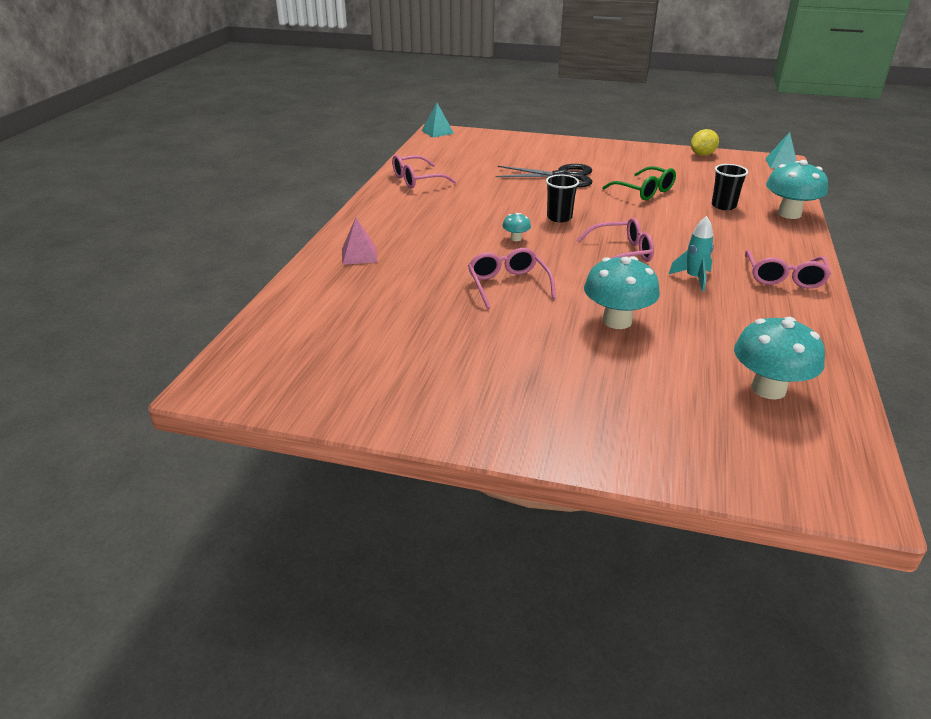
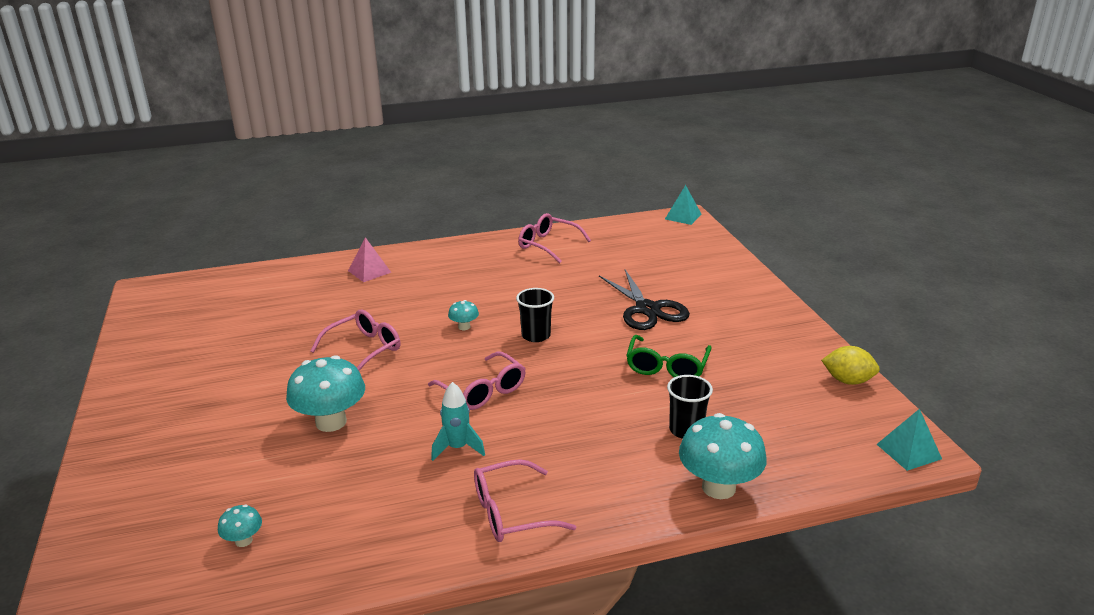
camera: 60 degrees right, 5 degrees down
turquoise mushroom [734,317,825,400] -> turquoise mushroom [218,504,262,547], size x0.47

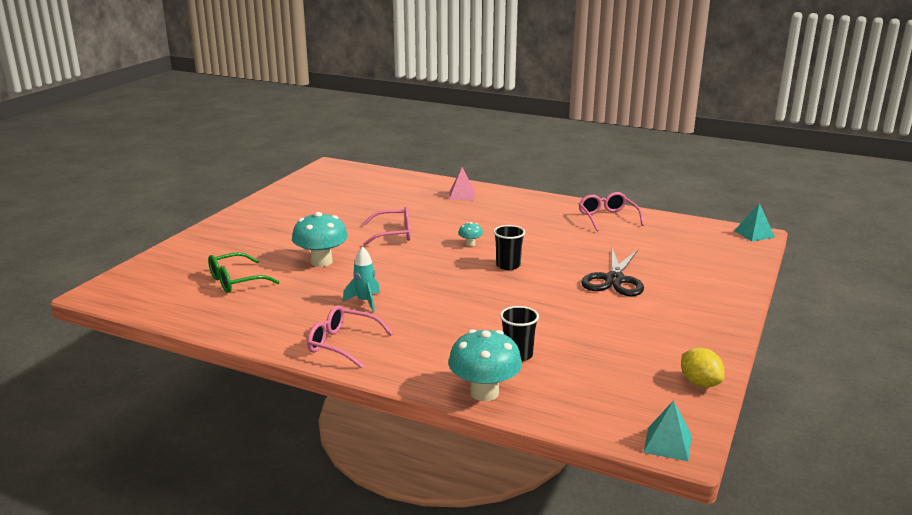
camera: 40 degrees right, 5 degrees down
turquoise mushroom [218,504,262,547] -> none
pink glasses [428,352,526,410] -> none
green glasses [626,335,712,377] -> green glasses moved to [208,252,280,293]

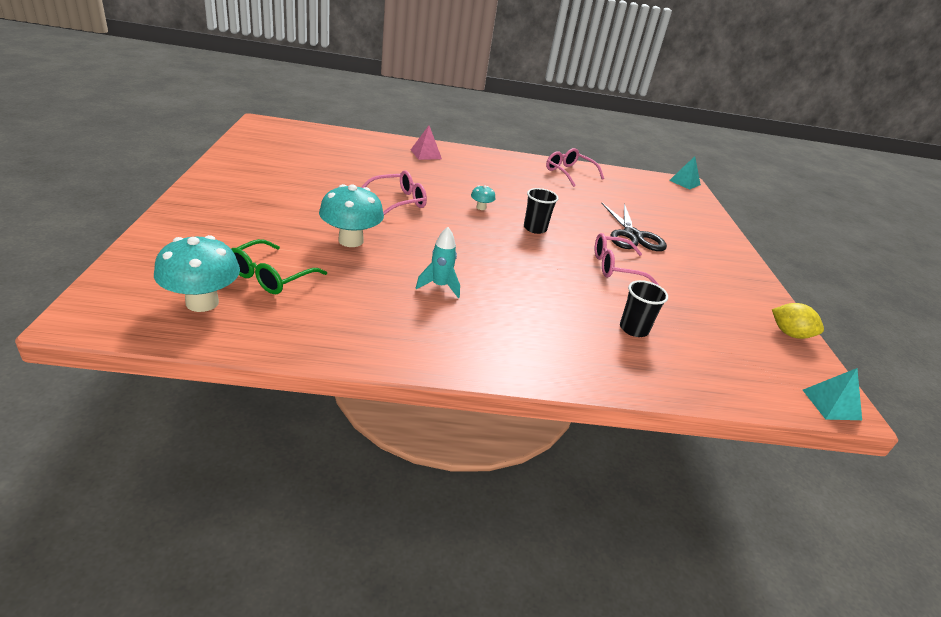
camera: 30 degrees left, 10 degrees up
pink glasses [307,305,393,368] -> pink glasses moved to [595,233,659,285]
turquoise mushroom [448,329,522,401] -> turquoise mushroom moved to [154,235,240,312]

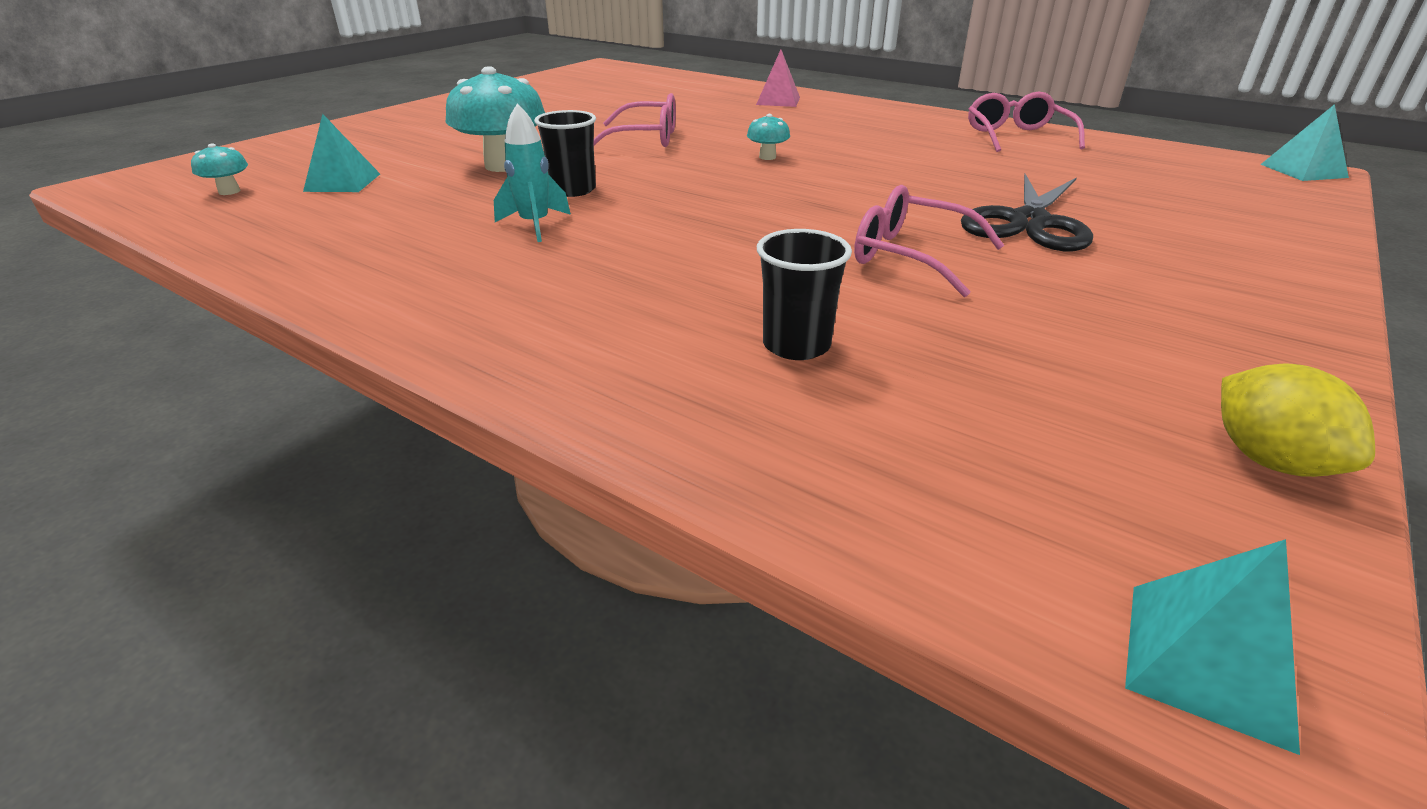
camera: 40 degrees right, 0 degrees up
turquoise mushroom [154,235,240,312] -> turquoise mushroom [191,144,248,195], size x0.47
green glasses [231,239,327,294] -> turquoise pyramid [303,114,380,192]
black cup [524,188,559,234] -> black cup moved to [534,110,596,197]

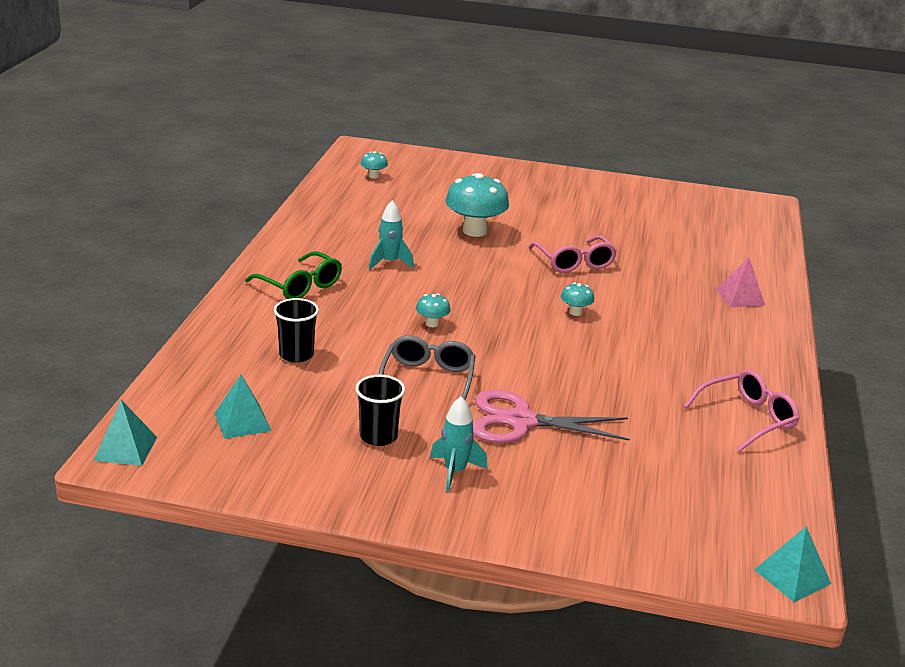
camera: 65 degrees right, 5 degrees down
turquoise pyramid [303,114,380,192] -> turquoise pyramid moved to [215,374,271,439]
black cup [534,110,596,197] -> black cup moved to [355,374,405,446]
pink glasses [854,185,1005,297] -> grey glasses [379,335,475,400]
black scissors [961,174,1093,251] -> pink scissors [473,390,630,443]
yellow lemon [1221,363,1375,477] -> none
none -> green glasses [245,251,342,299]
none -> turquoise mushroom [416,294,451,327]
none -> turquoise rocket [430,396,488,492]

